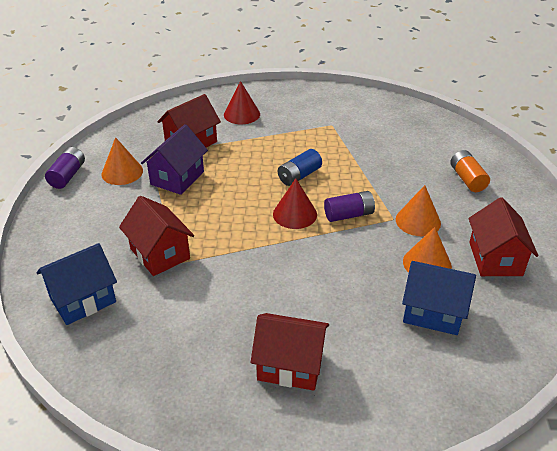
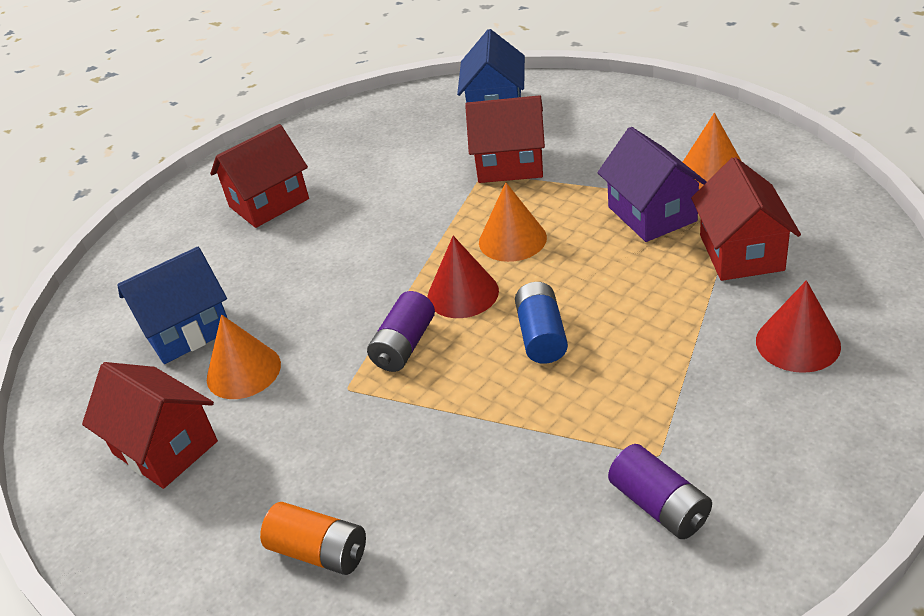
camera: 135 degrees right, 0 degrees up
purple battery [45,147,85,189] -> purple battery moved to [608,444,712,539]
orange cone [396,185,441,236] -> orange cone moved to [479,182,547,262]

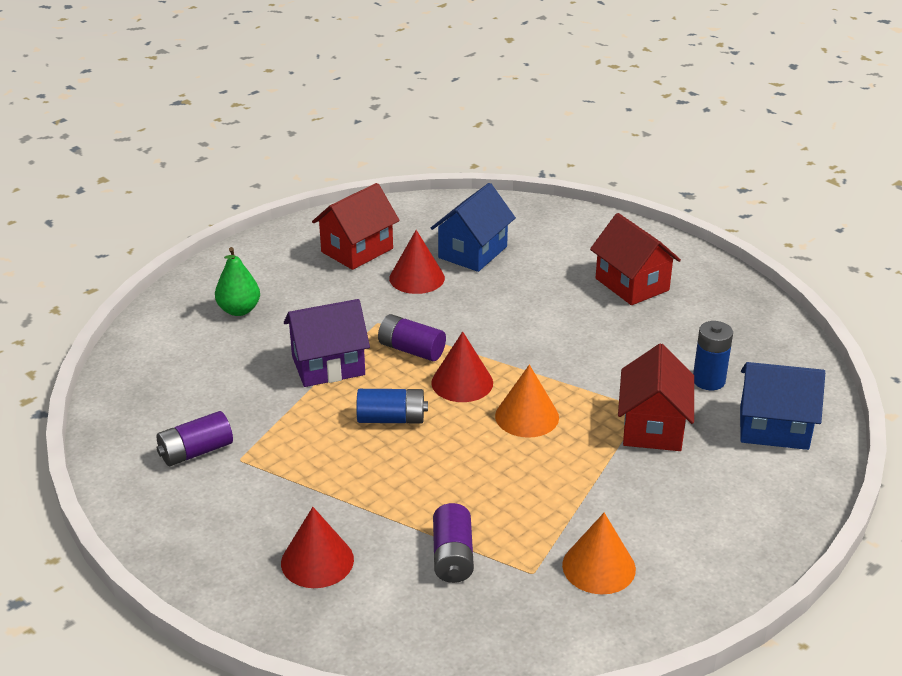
camera: 90 degrees right, 5 degrees down
blue house [117,247,228,364] -> blue house turned 60 degrees clockwise [431,183,516,272]
orange cone [207,315,281,399] -> red cone [389,230,445,294]
orange battery [260,502,366,575] -> green pear [215,247,260,316]
purple house [597,127,707,242] -> purple house moved to [284,299,370,387]
red house [691,157,801,281] -> purple battery [433,503,474,583]
none -> blue battery [693,321,733,390]

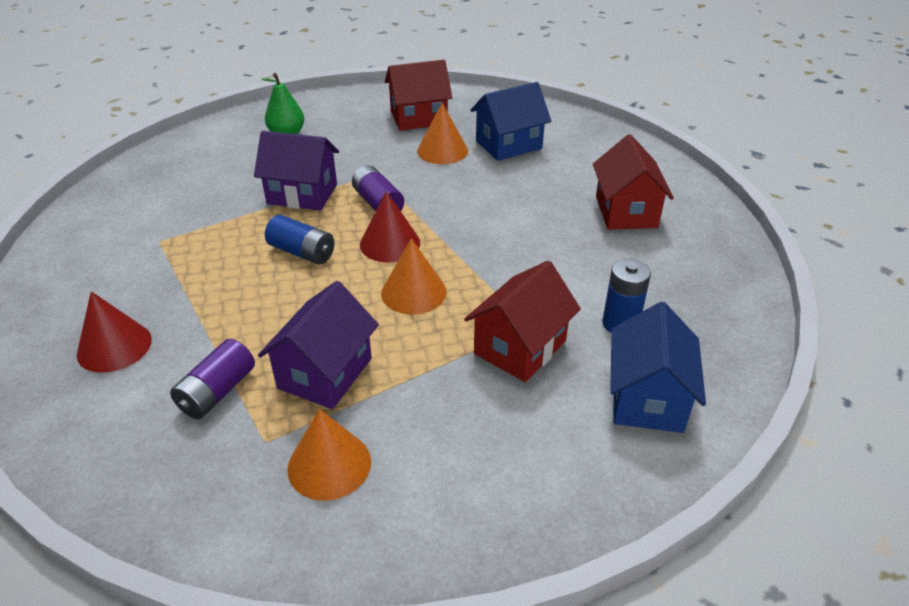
camera: 30 degrees right, 5 degrees up
purple battery [156,411,233,466] -> none
red cone [389,230,445,294] -> orange cone [417,103,468,164]
blue house [740,362,825,450] -> blue house turned 60 degrees clockwise [610,302,706,433]
none -> purple house [258,281,379,409]

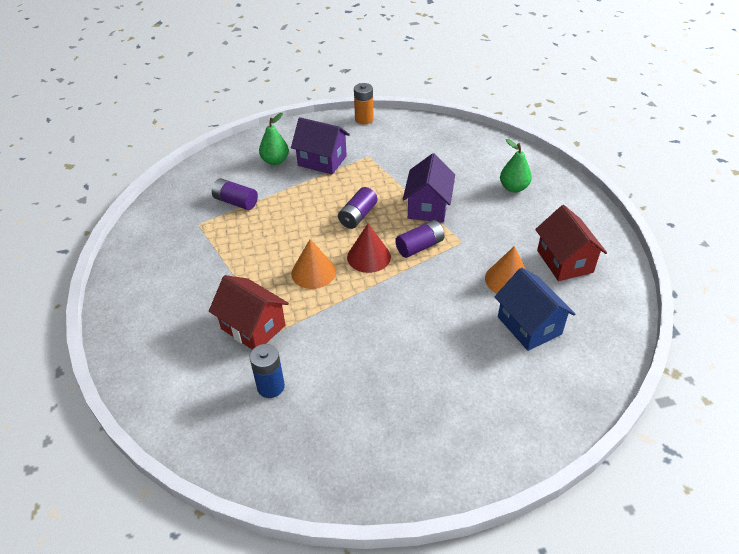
camera: 90 degrees right, 5 degrees up
red cone [77,291,152,373] -> green pear [259,113,289,165]
purple house [258,281,379,409] -> purple house moved to [291,117,350,175]
blue battery [265,215,335,265] -> purple battery [338,187,377,229]
orange cone [287,409,371,501] -> none
red house [593,134,674,229] -> none
blue house [610,302,706,433] -> none
none -> orange battery [354,83,373,124]

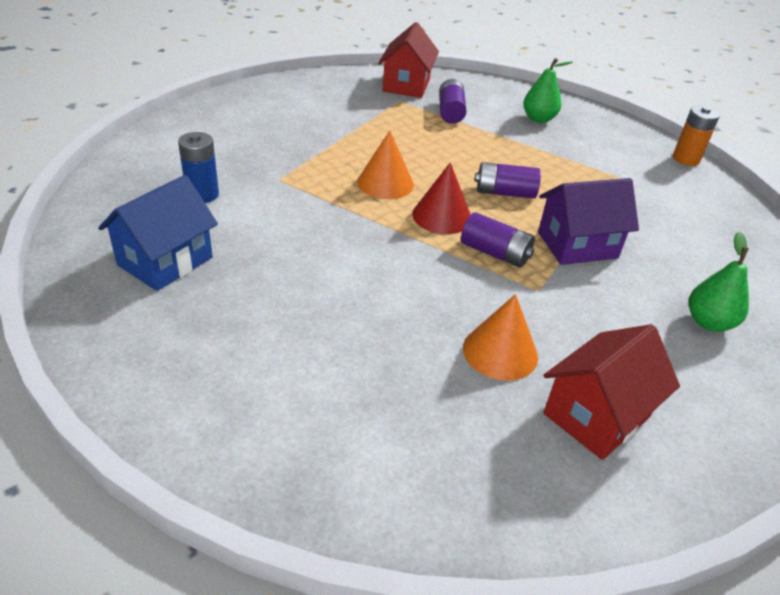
camera: 60 degrees right, 5 degrees down
red house [209,275,289,350] -> red house moved to [378,22,439,98]
purple house [291,117,350,175] -> none
blue house [495,268,575,351] -> blue house moved to [98,175,218,291]

